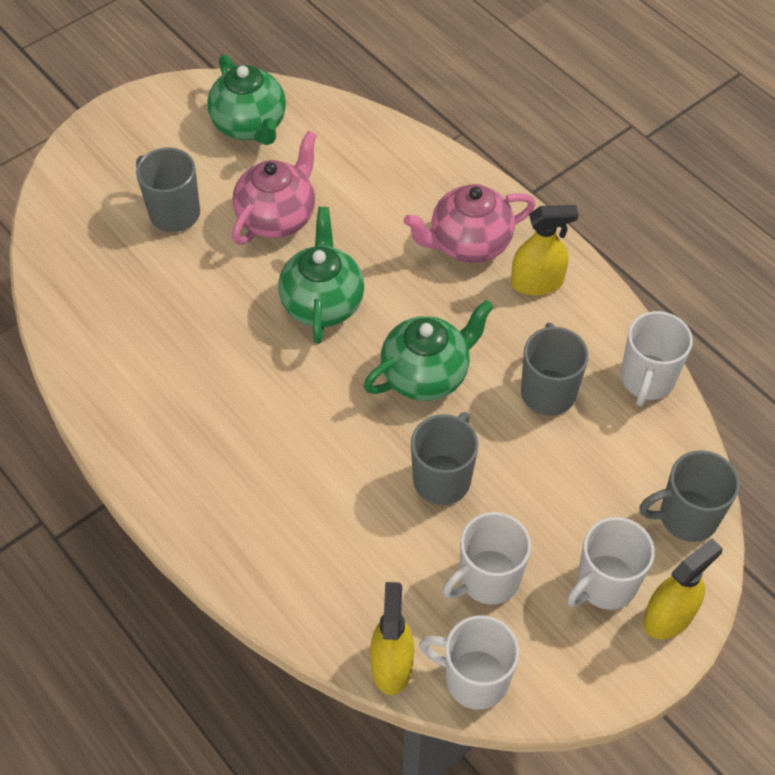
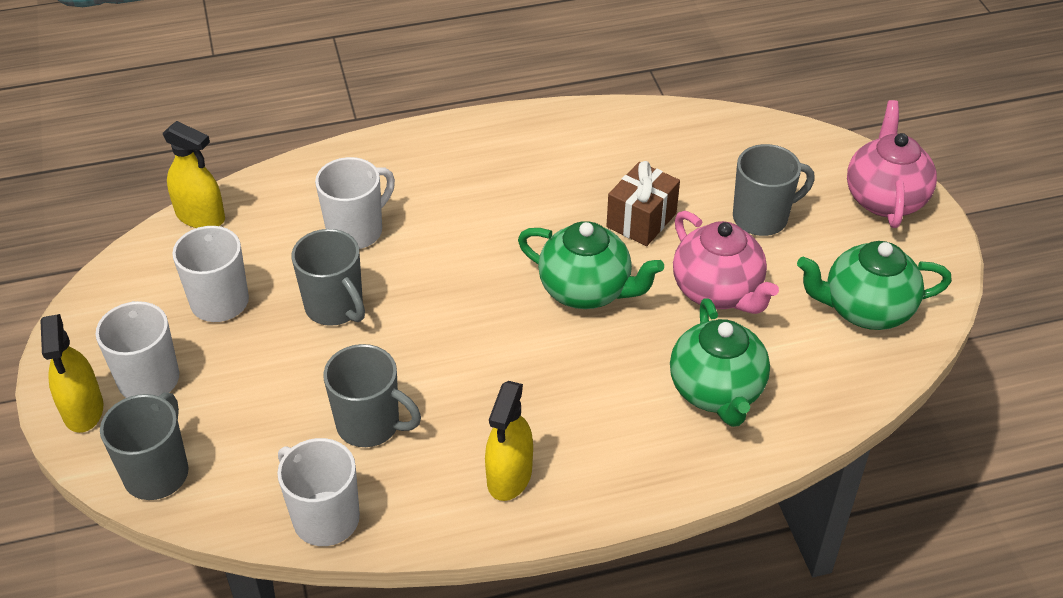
camera: 115 degrees right, 10 degrees down
green teapot [364,300,494,401] -> green teapot moved to [670,298,770,427]
pink teapot [403,184,536,263] -> pink teapot moved to [847,100,937,228]
white mug [419,615,519,710] -> white mug moved to [315,157,395,249]
none -> brown gift [606,161,680,246]

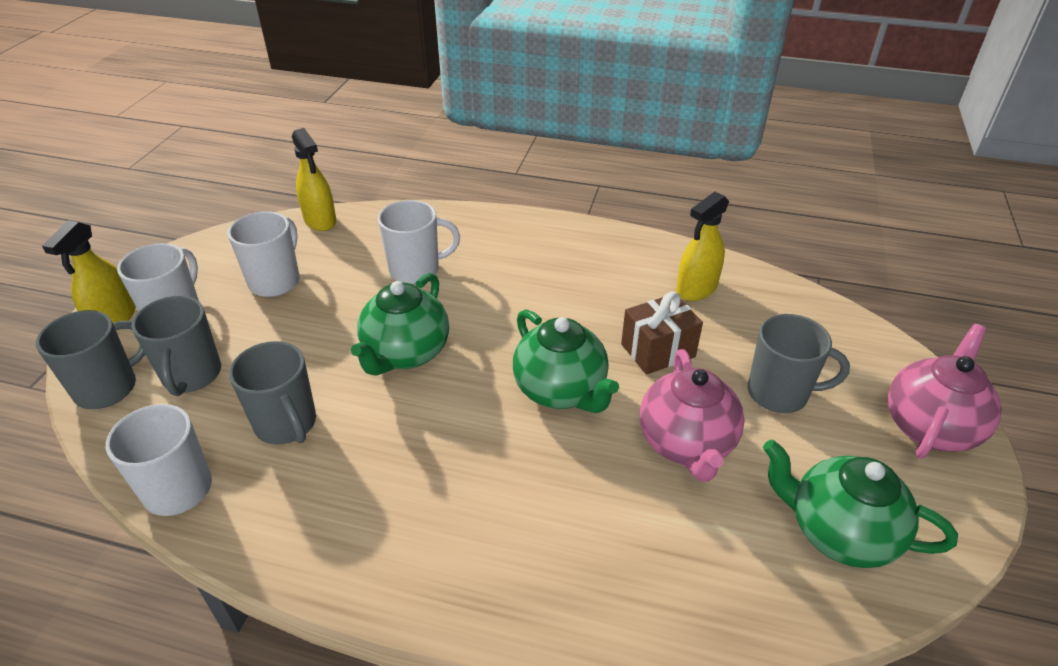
camera: 30 degrees right, 5 degrees down
grey mug [292,229,365,326] -> grey mug moved to [131,296,221,396]
yellow spray bottle [485,381,533,501] -> yellow spray bottle moved to [676,192,729,301]
green teapot [670,298,770,427] -> green teapot moved to [351,273,449,376]

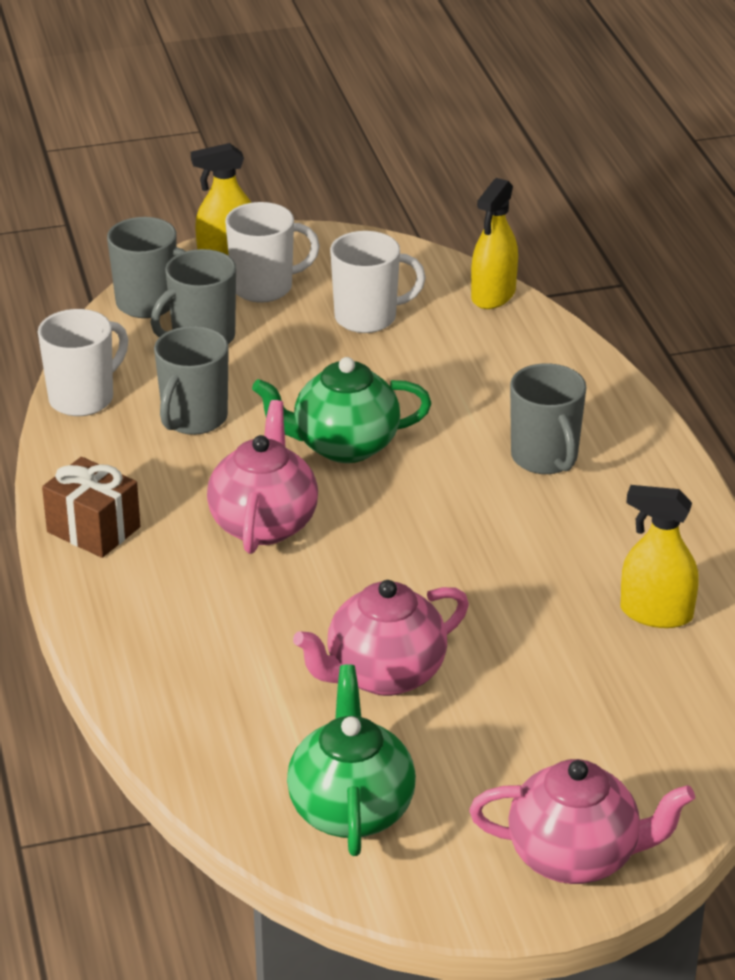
camera: 60 degrees right, 5 degrees down
white mug [378,200,460,284] -> none
green teapot [513,309,619,413] -> none
brown gift [621,292,703,375] -> brown gift moved to [42,457,140,558]
grey mug [748,314,850,413] -> grey mug moved to [510,363,586,474]
none -> pink teapot [207,400,318,554]

